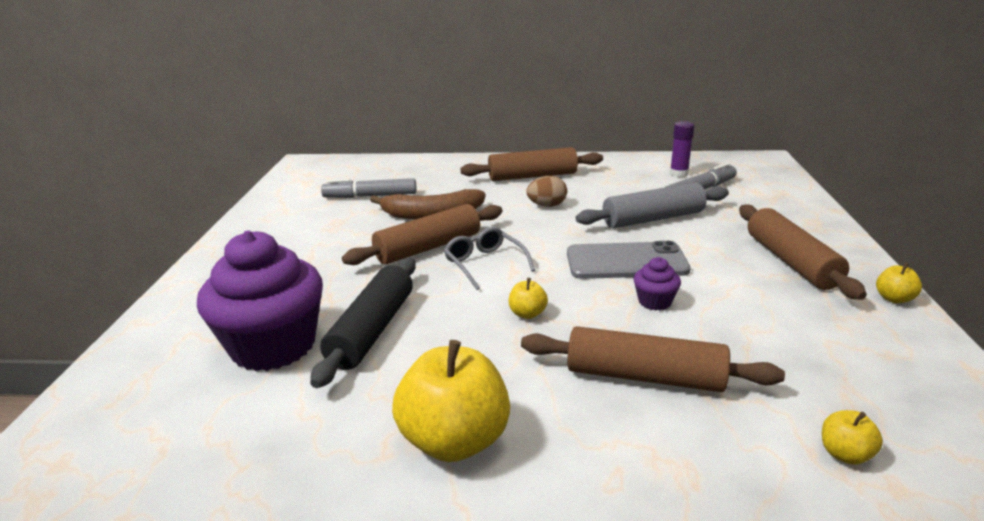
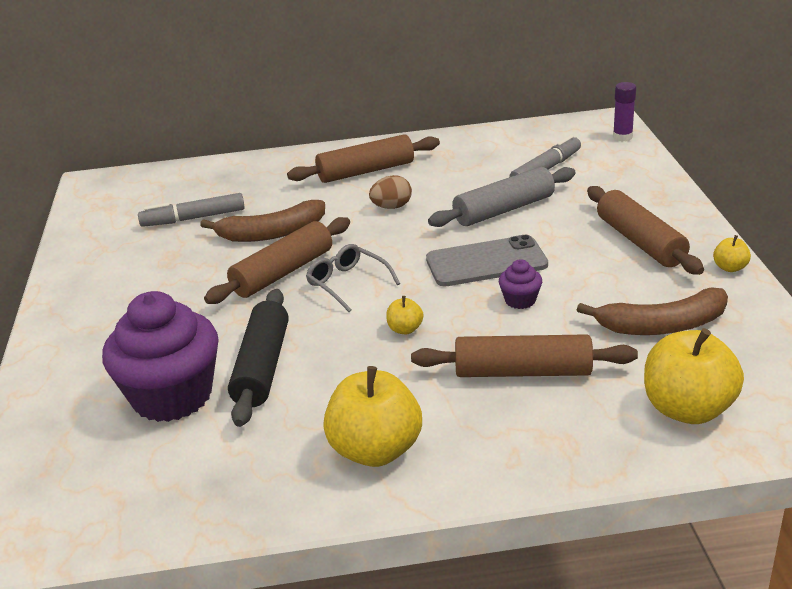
camera: 10 degrees left, 5 degrees up
purple glue stick [670,121,694,177] -> purple glue stick moved to [613,82,636,142]
yellow apple [822,410,883,465] -> yellow apple [644,328,744,424], size x2.22
none -> brown banana [577,287,728,335]

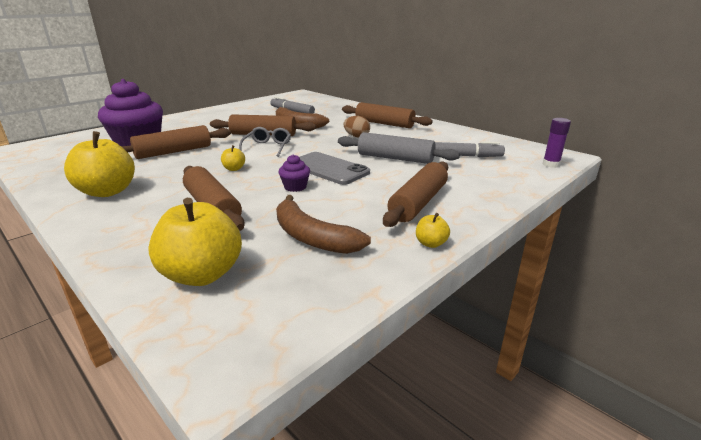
camera: 50 degrees right, 5 degrees down
black rolling pin [228,289,289,427] -> brown rolling pin [121,125,231,159]

